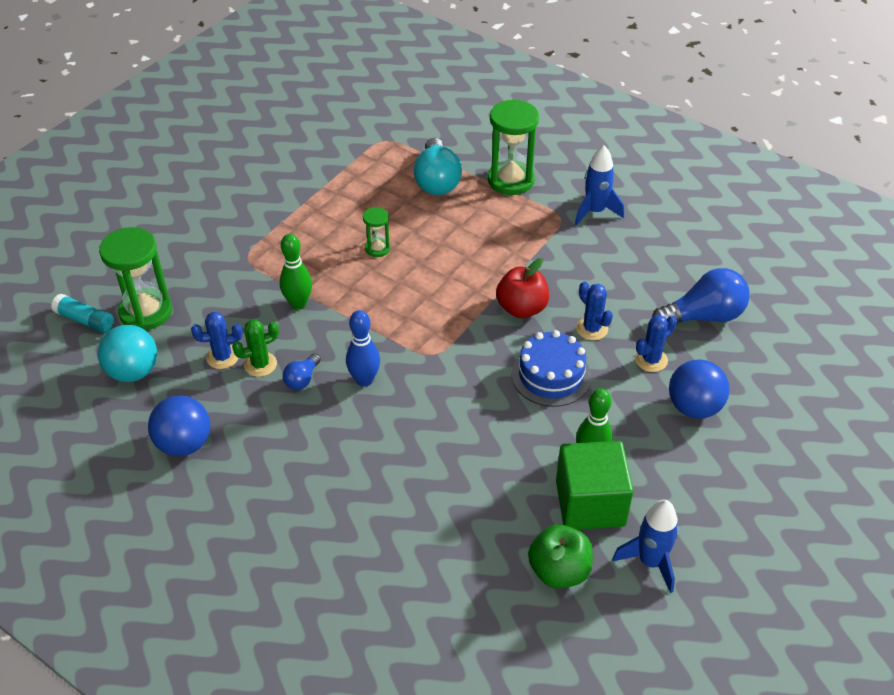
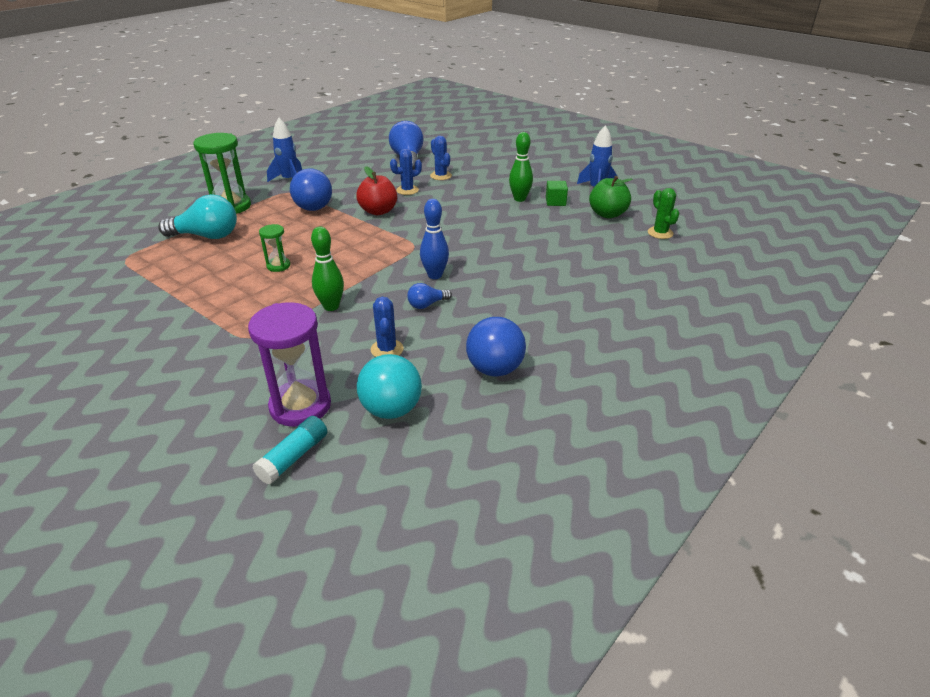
camera: 85 degrees left, 10 degrees down
green hourglass [99,227,172,330] -> purple hourglass [248,302,331,427]
green cactus [232,319,279,377] -> green cactus moved to [648,188,679,239]
blue light bulb [283,353,321,390] -> blue light bulb turned 120 degrees clockwise [407,283,452,309]
blue cake [511,330,591,407] -> none
green cube [556,441,633,530] -> green cube [546,181,568,206], size x0.48
blue ball [669,359,730,419] -> blue ball moved to [290,168,332,211]

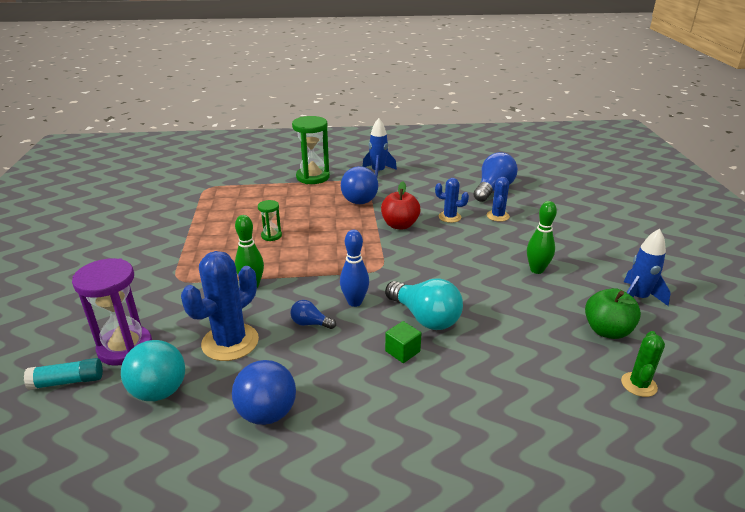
camera: 45 degrees right, 5 degrees down
turquoise light bulb [158,194,237,239] -> turquoise light bulb moved to [385,278,463,330]
blue cactus [371,297,404,357] -> blue cactus [181,251,259,361], size x1.81
green cube [546,181,568,206] -> green cube moved to [385,321,422,363]

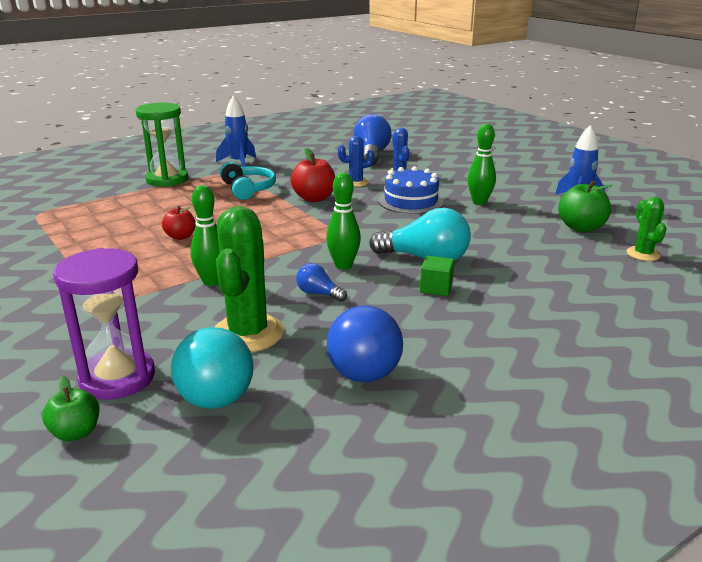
camera: 30 degrees left, 5 degrees down
turquoise glue stick [24,358,103,390] -> green apple [42,376,100,441]
blue cactus [181,251,259,361] -> green cactus [215,206,284,352]
green hourglass [258,200,282,241] -> red apple [162,206,196,240]
blue light bulb [291,300,336,329] -> blue light bulb turned 45 degrees clockwise [296,263,347,302]
blue bowling pin [340,230,369,307] -> green bowling pin [326,172,361,270]
blue ball [341,166,378,204] -> turquoise headphones [220,162,276,200]
none -> blue cake [379,166,444,214]

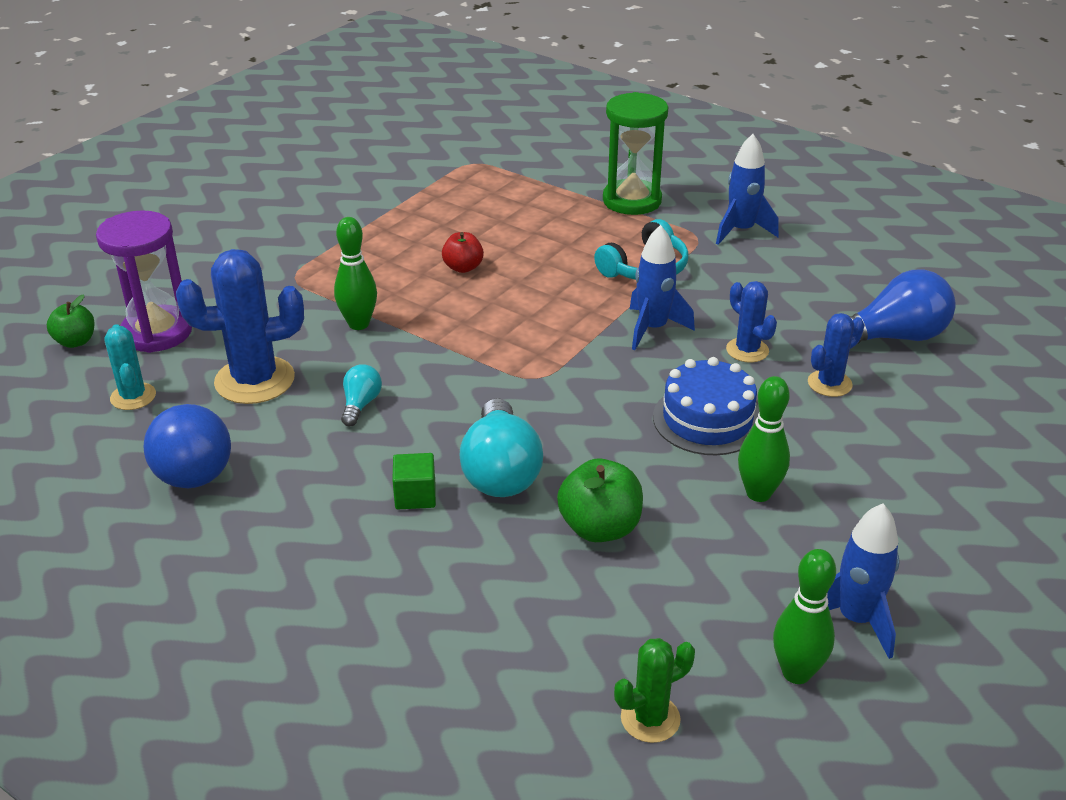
camera: 70 degrees right, 10 degrees up
turquoise ball [171,327,254,409] -> turquoise cactus [104,324,156,410]
green cactus [215,206,284,352] -> blue cactus [176,249,304,404]
red apple [290,148,335,202] -> blue rocket [630,225,695,350]
blue light bulb [296,263,347,302] -> turquoise light bulb [341,364,382,426]
green bowling pin [326,172,361,270] -> green bowling pin moved to [773,549,836,684]
green apple [558,180,612,232] -> green apple moved to [557,459,643,542]

